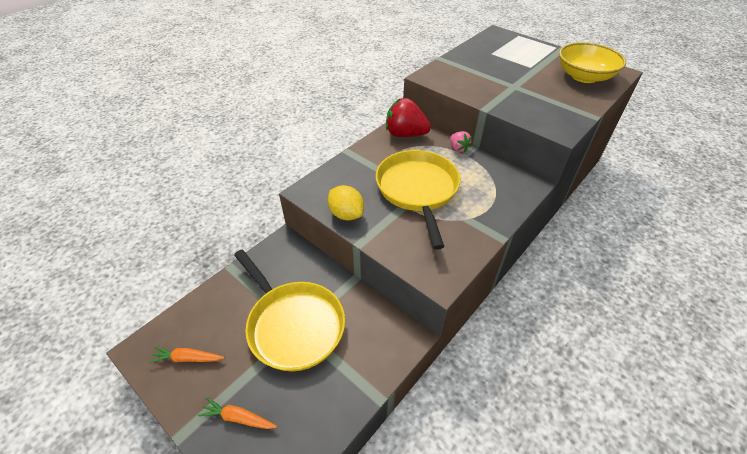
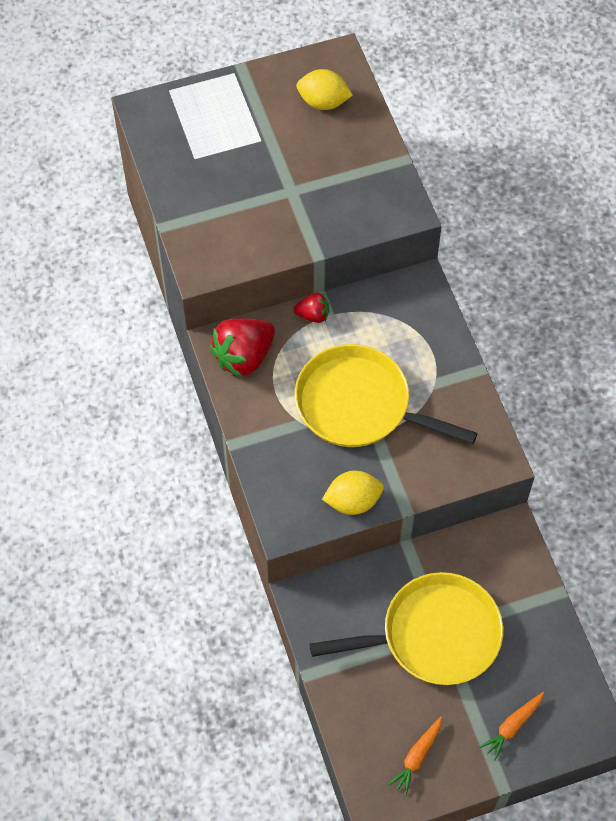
camera: 60 degrees left, 15 degrees up
pink strawberry [450,131,472,153] -> red strawberry [294,292,329,323]
yellow bowl [559,42,626,83] -> yellow lemon [296,69,353,110]

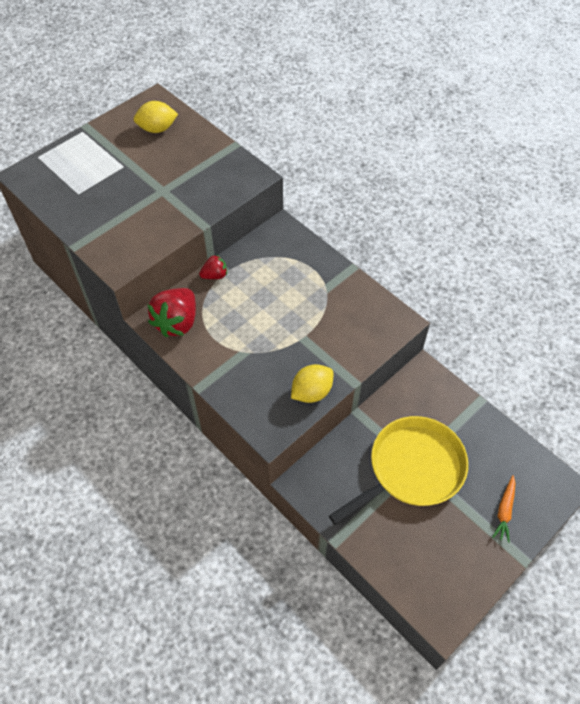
camera: 25 degrees left, 5 degrees down
yellow pan [295,344,478,447] -> none
orange carrot [388,717,442,795] -> none

